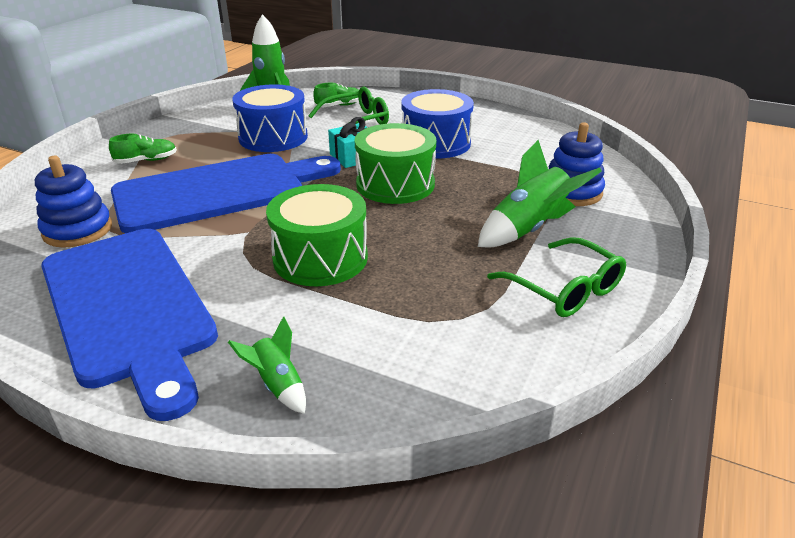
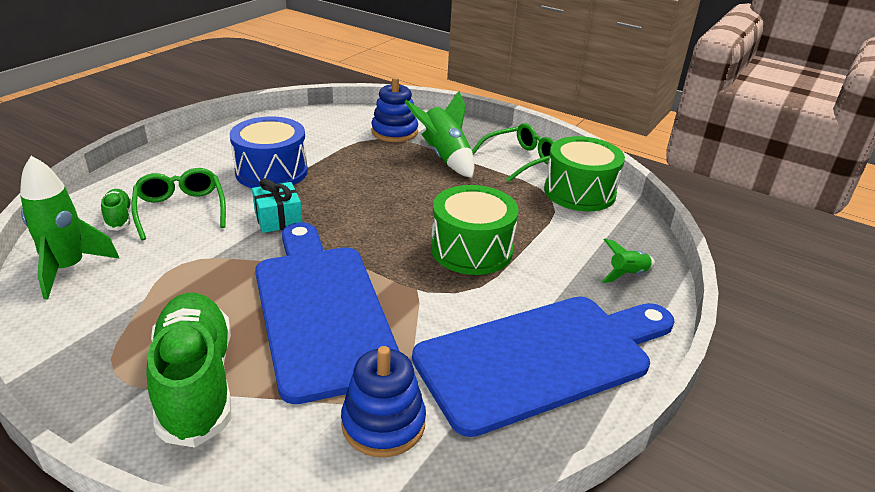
camera: 85 degrees left, 0 degrees up
green shoe [109,134,177,164] -> green shoe [146,293,231,448], size x2.15
blue drum [232,85,308,152] -> none
green drum [355,123,436,204] -> green drum moved to [544,136,625,211]

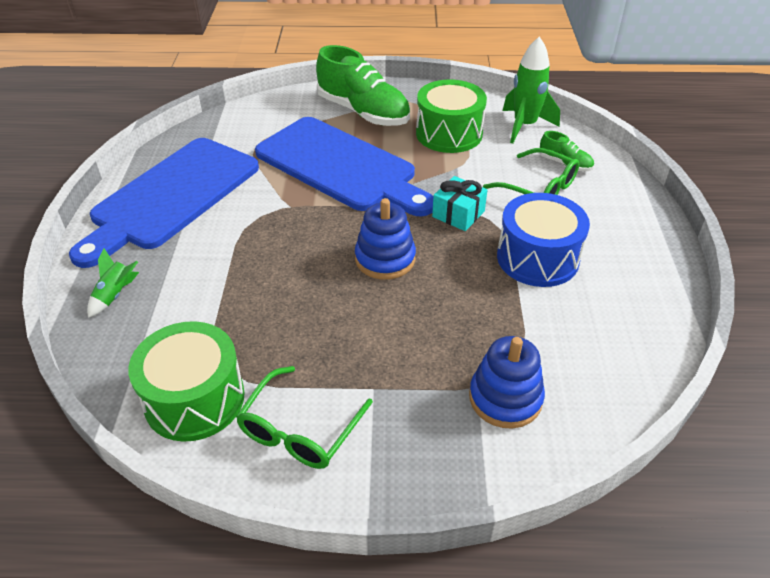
camera: 150 degrees right, 10 degrees up
blue stacking toy [341,346,426,457] -> blue stacking toy moved to [355,198,416,280]
green rocket [405,91,474,178] -> none
green drum [431,185,519,275] -> green drum moved to [416,80,487,153]

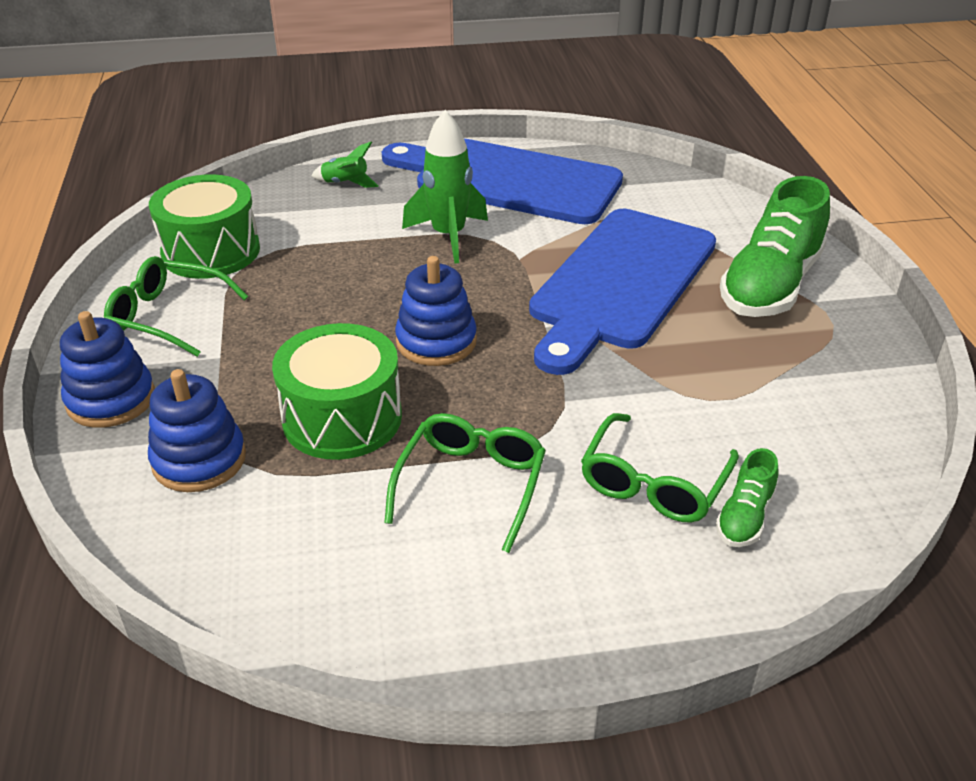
camera: 80 degrees right, 5 degrees down
green drum [416,80,487,153] -> green drum moved to [272,323,402,460]
turquoise gift [432,176,487,231] -> none
blue drum [497,193,590,287] -> green glasses [384,413,546,553]
green rocket [503,37,560,143] -> green rocket moved to [402,110,488,264]
none -> blue stacking toy [60,311,155,428]

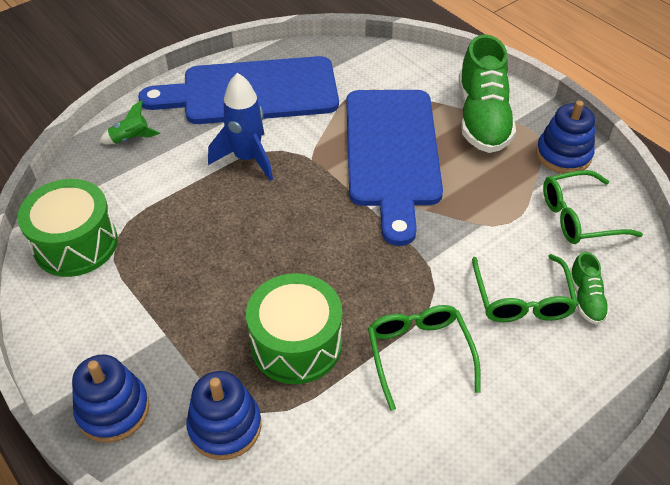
camera: 30 degrees left, 10 degrees up
green glasses [104,256,248,357] -> green glasses moved to [543,170,643,244]
blue stacking toy [395,256,477,366] -> blue stacking toy moved to [536,101,595,174]
green rocket [402,110,488,264] -> blue rocket [208,73,273,181]

